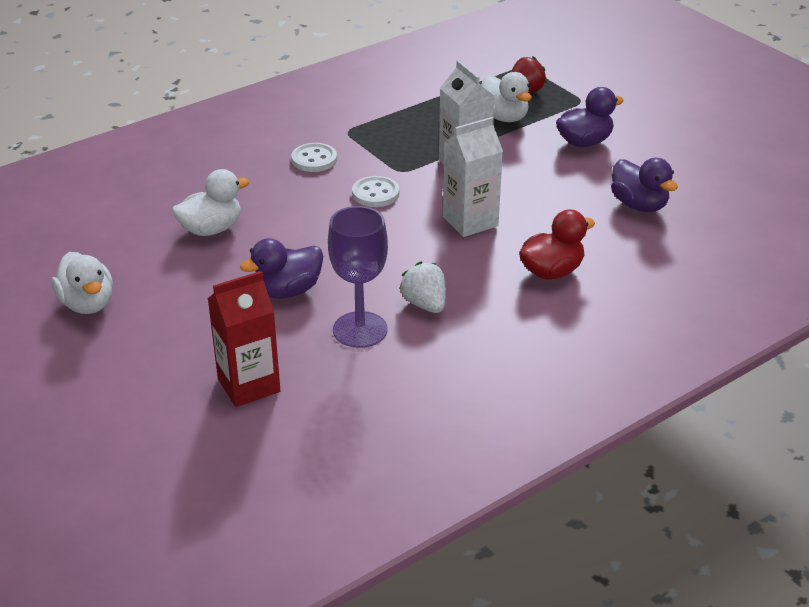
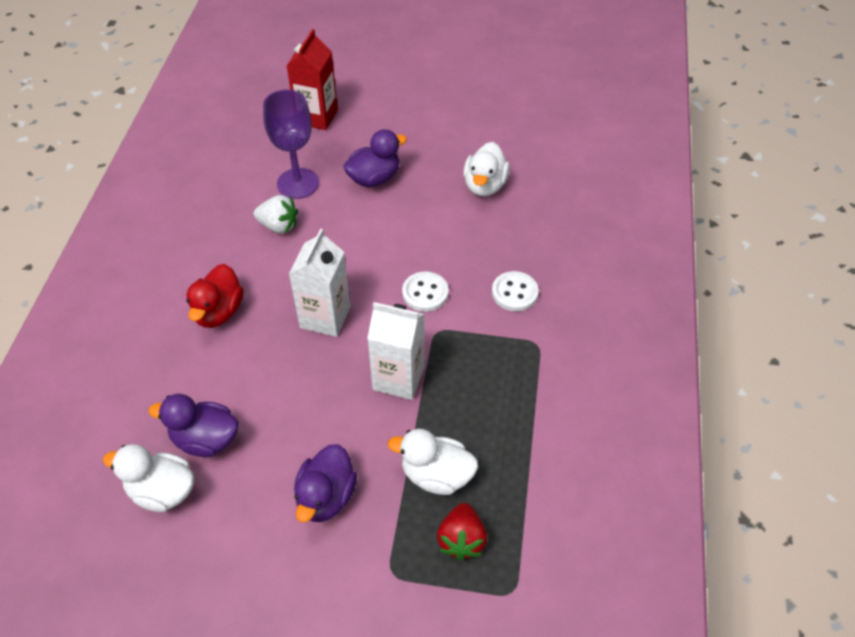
camera: 135 degrees right, 15 degrees up
white duck [52,252,113,314] -> white duck moved to [103,444,195,512]
purple duck [240,238,323,298] -> purple duck turned 45 degrees clockwise [343,129,407,187]

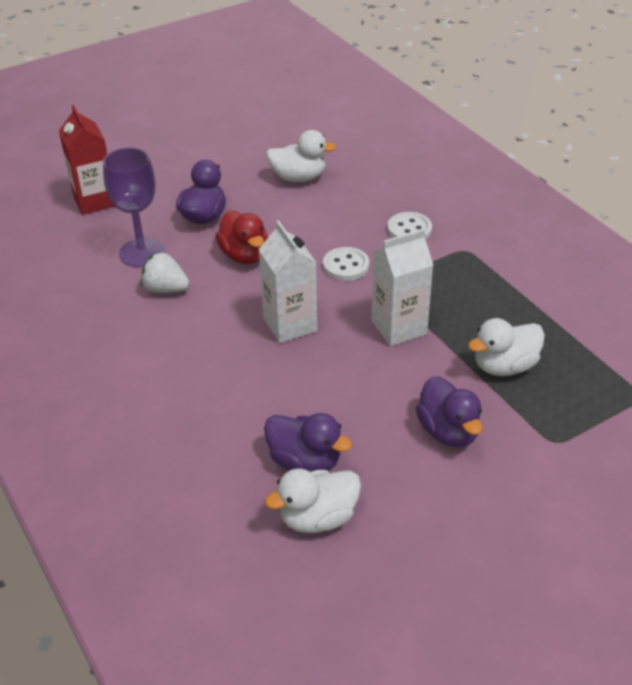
camera: 40 degrees left, 10 degrees down
purple duck [149,394,239,457] -> purple duck turned 120 degrees counterclockwise [264,413,352,472]
red duck [186,264,244,328] -> red duck moved to [215,210,268,264]
white strawberry [254,195,298,234] -> white strawberry turned 135 degrees counterclockwise [141,252,189,293]
red strawberry [437,503,487,560] -> none
white duck [463,142,510,196] -> white duck turned 60 degrees counterclockwise [266,130,336,182]

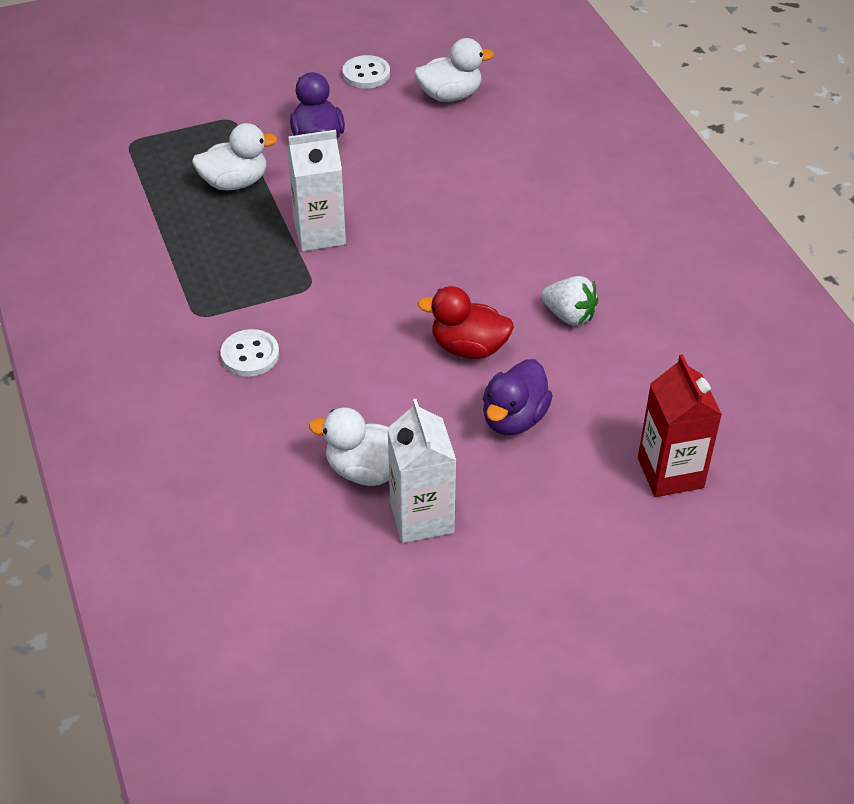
camera: 170 degrees left, 5 degrees up
purple goblet [103,147,165,267] -> none
red duck [215,210,268,264] -> red duck turned 60 degrees counterclockwise [418,286,514,359]
white carton [258,220,317,343] -> white carton moved to [387,399,456,543]
purple duck [264,413,352,472] -> none
white button [323,247,369,281] -> white button moved to [342,55,390,89]

